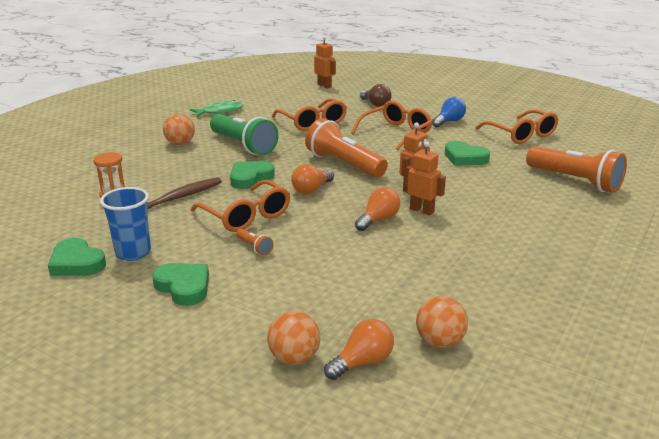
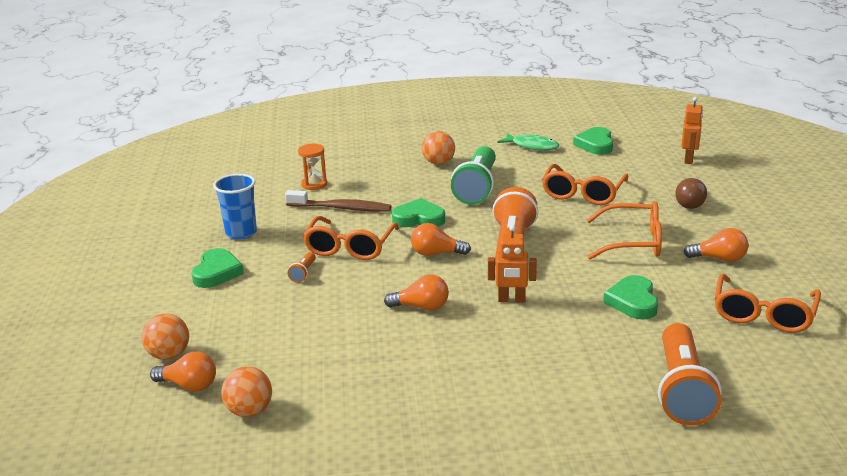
camera: 55 degrees right, 0 degrees up
green heart [48,238,106,276] -> green heart moved to [573,127,613,155]
orange robot [405,142,446,216] -> none
blue light bulb [432,97,466,127] -> orange light bulb [684,228,748,262]

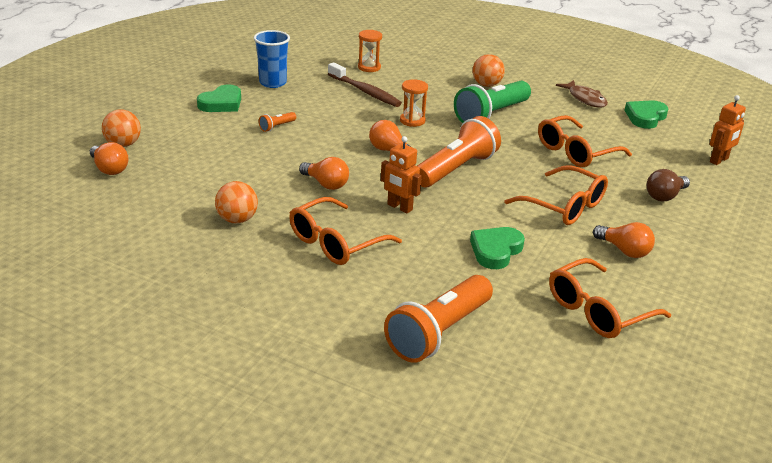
camera: 30 degrees right, 5 degrees up
orange ball [221,366,272,417] -> orange ball moved to [215,181,258,224]
orange glasses [303,216,399,260] -> orange glasses moved to [289,197,402,265]
green heart [392,198,445,227] -> orange hourglass [400,79,428,127]
green fish [497,133,559,151] -> brown fish [556,80,608,108]

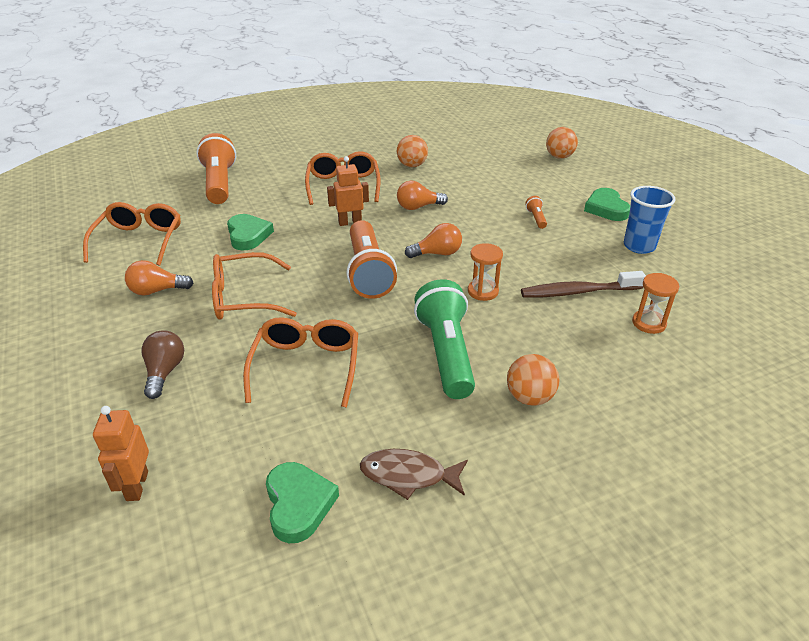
camera: 130 degrees right, 5 degrees up
orange light bulb [90,142,129,175] -> none

